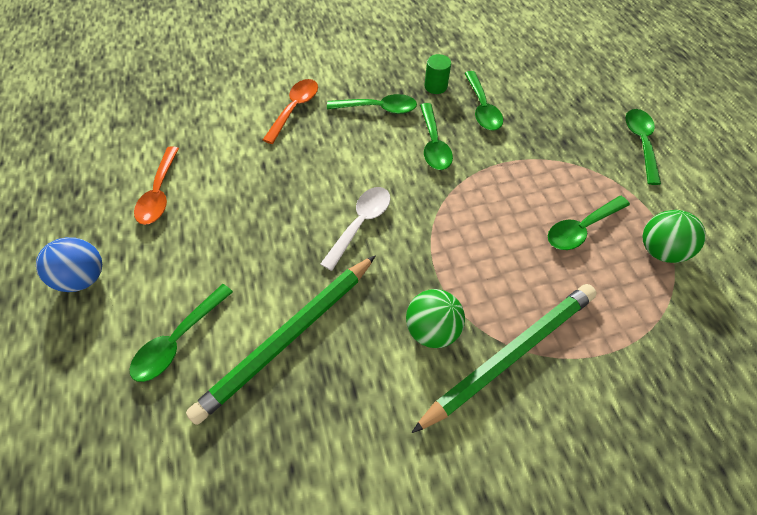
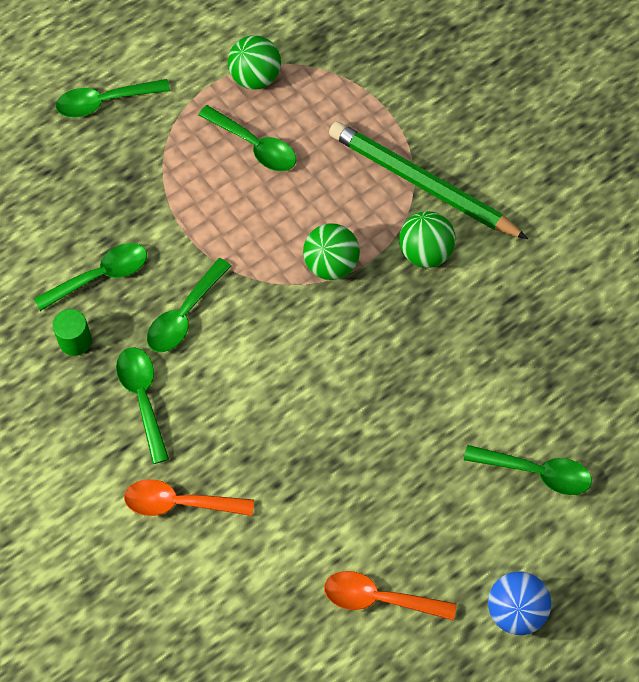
camera: 110 degrees left, 5 degrees up
orange spoon [134,147,179,225] -> orange spoon turned 150 degrees counterclockwise [324,571,456,621]
green pencil [186,255,376,425] -> none
white spoon [321,187,390,271] -> none
green spoon [420,103,453,170] -> green spoon turned 150 degrees clockwise [147,258,231,352]
none -> green ball [303,223,360,280]

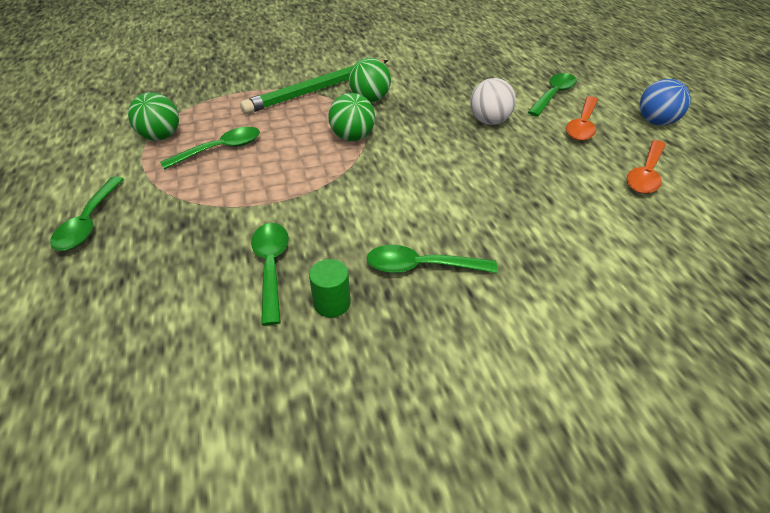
camera: 70 degrees left, 20 degrees down
orange spoon [124,479,254,516] -> orange spoon moved to [566,96,598,141]
green spoon [147,258,231,352] -> none
none -> white ball [470,78,516,125]

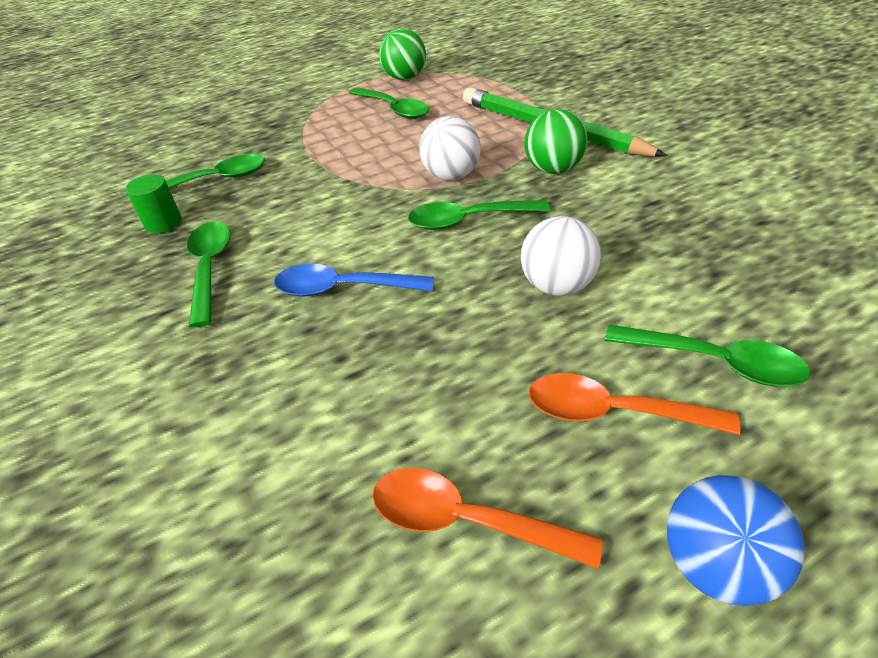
camera: 80 degrees right, 0 degrees up
green spoon [50,176,124,251] -> green spoon moved to [408,200,550,230]
green ball [328,93,375,141] -> white ball [419,116,481,181]
none -> blue spoon [274,264,434,297]

